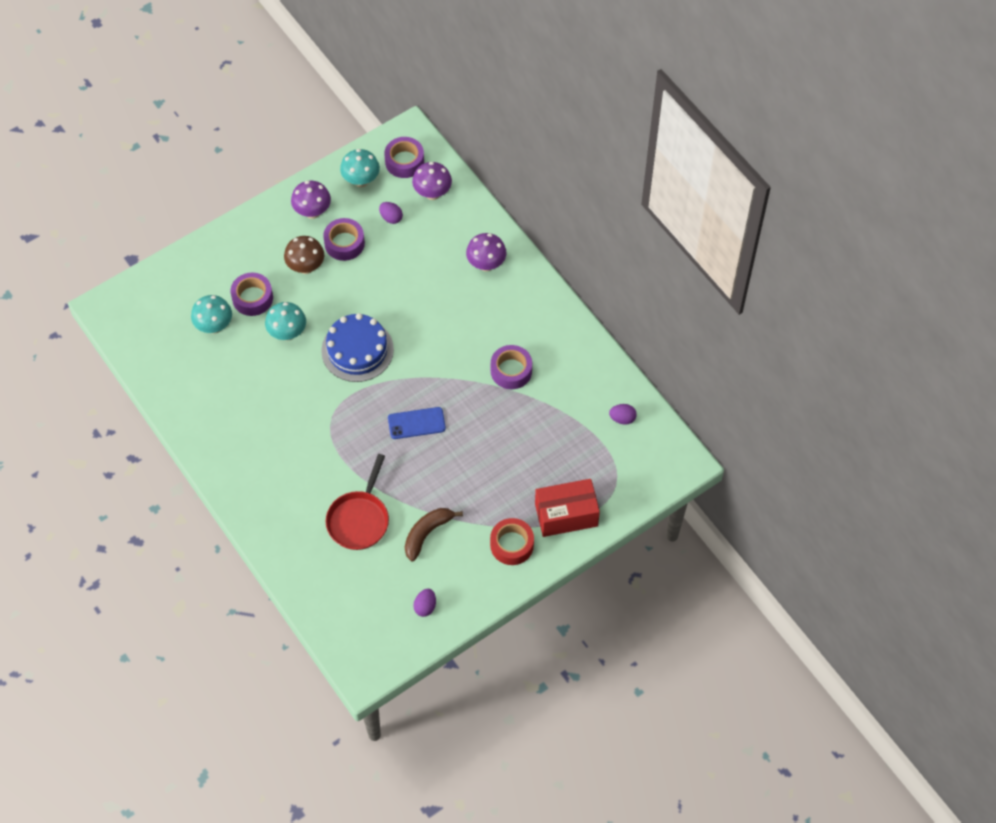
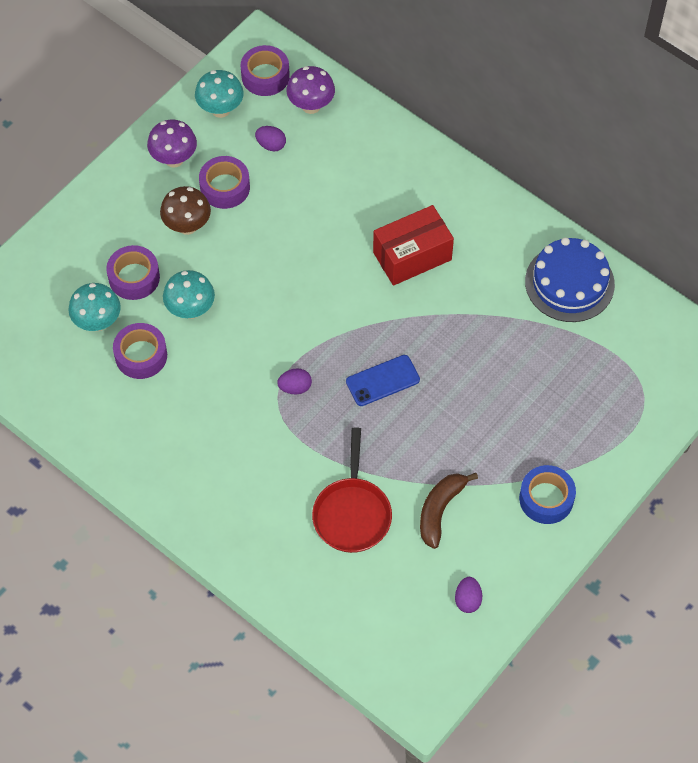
camera: 15 degrees left, 0 degrees up
blue cake [321,313,394,382] -> blue cake moved to [525,237,615,322]
purple mushroom [466,233,507,271] -> none
red tape [490,518,534,565] -> blue tape [519,465,576,524]
purple tape [491,345,532,389] -> purple tape moved to [113,323,167,379]
red box [535,479,600,537] -> red box moved to [373,205,454,286]
purple egg [609,404,637,425] -> purple egg moved to [277,368,312,394]

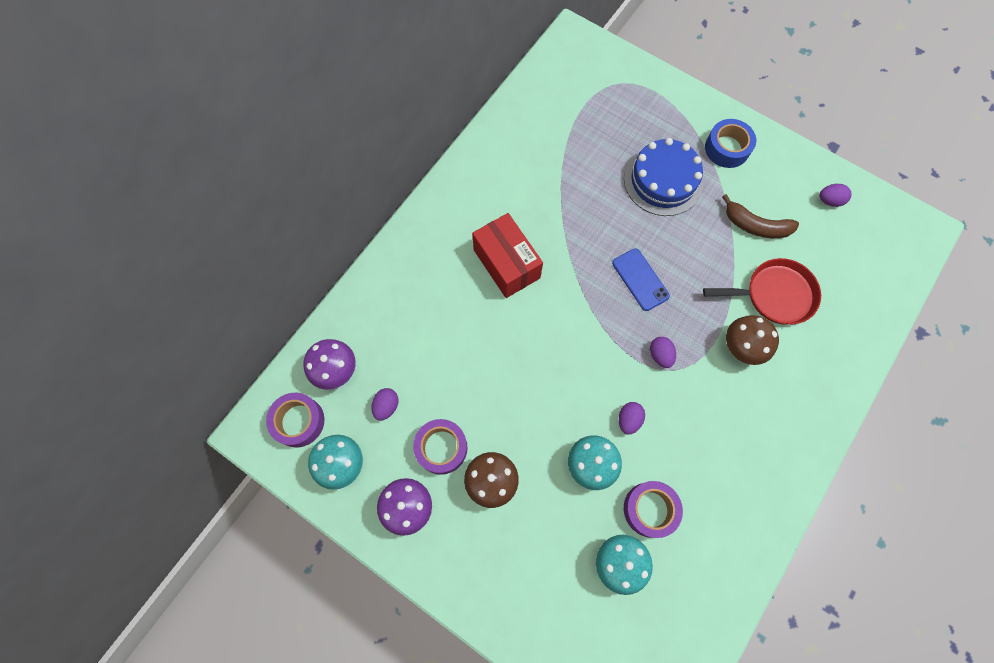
camera: 95 degrees left, 10 degrees up
purple tape [106,245,160,300] -> none
blue cake [525,237,615,322] -> blue cake moved to [624,138,703,216]
none -> purple egg [619,402,645,435]
none -> brown mushroom [726,315,779,365]

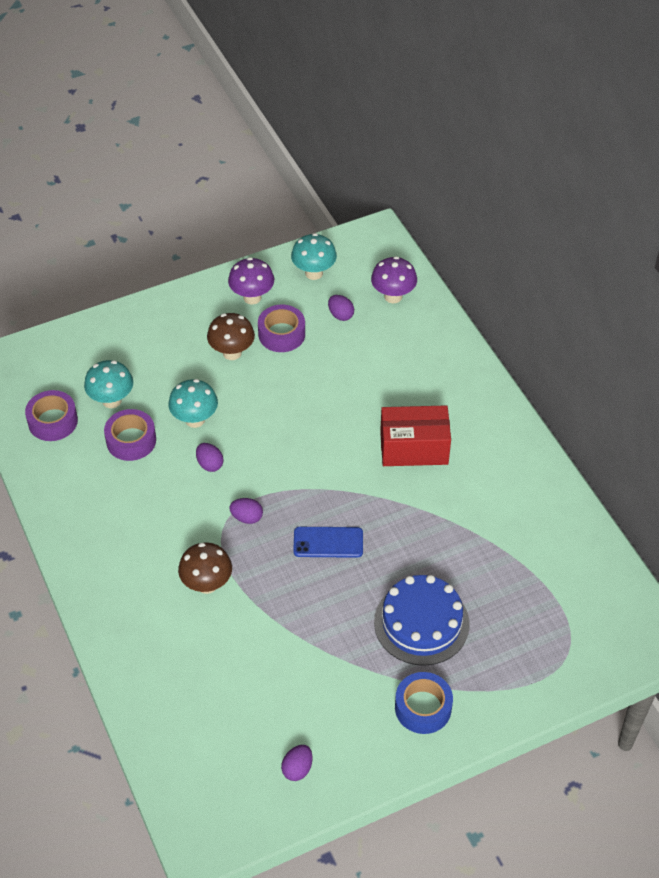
camera: 120 degrees right, 20 degrees down
purple tape [266,393,324,447] -> purple tape moved to [25,390,78,441]
red pan [703,258,821,325] -> none
brown banana [722,194,799,238] -> none

